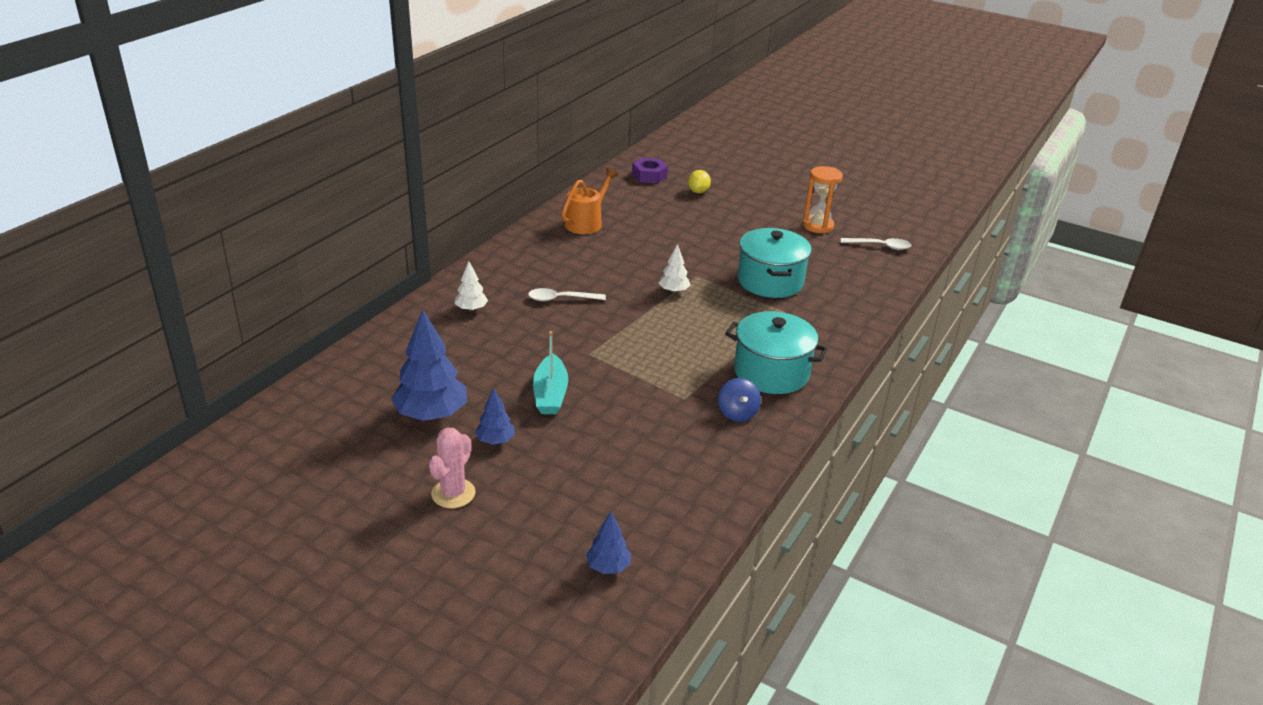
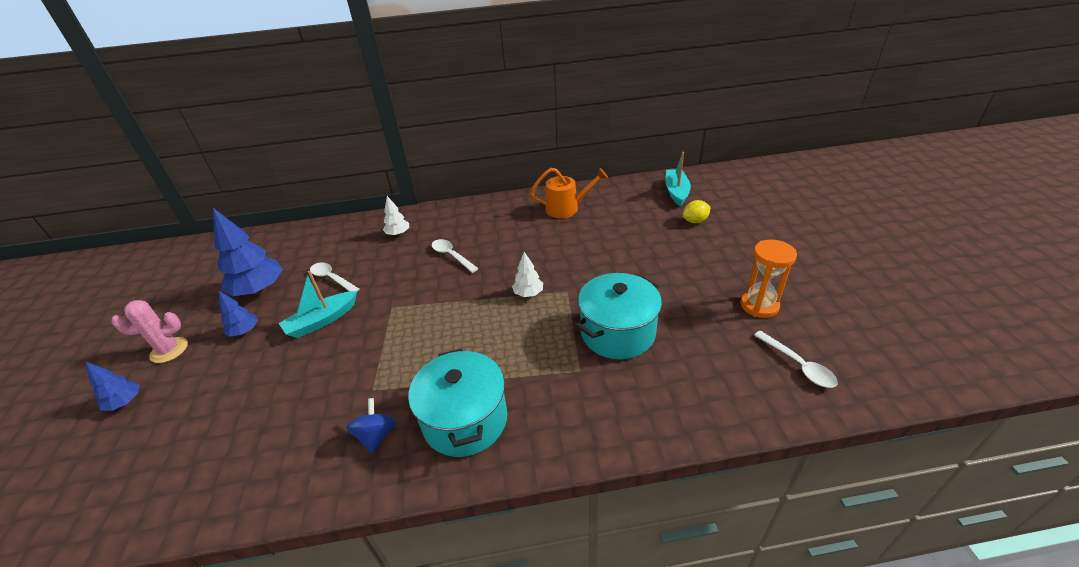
camera: 55 degrees right, 5 degrees up
blue tree [586,512,631,574] -> blue tree moved to [86,362,140,411]
purple nut [632,158,668,183] -> turquoise boat [665,152,691,206]
blue spinning top [718,378,761,422] -> blue spinning top turned 135 degrees clockwise [346,398,396,453]
none -> white spoon [310,262,359,292]

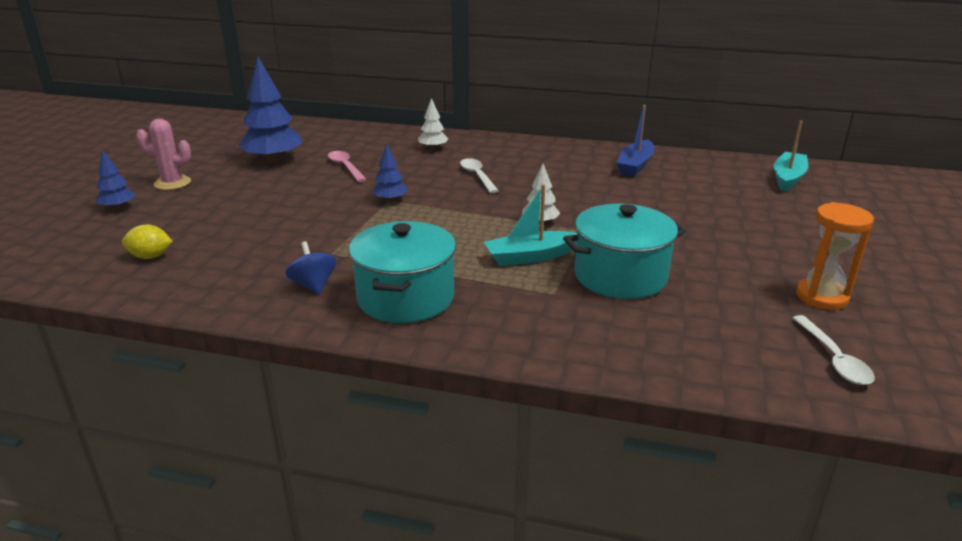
camera: 20 degrees right, 10 degrees down
blue tree [219,291,258,337] -> blue tree moved to [372,143,408,202]
turquoise boat [279,270,357,338] -> turquoise boat moved to [484,184,577,266]
white spoon [310,262,359,292] -> pink spoon [328,151,367,182]
blue spinning top [346,398,396,453] -> blue spinning top turned 45 degrees counterclockwise [285,241,337,295]
orange watering can [530,168,608,218] -> blue boat [617,105,654,176]
yellow lemon [683,200,710,223] -> yellow lemon moved to [122,224,173,259]

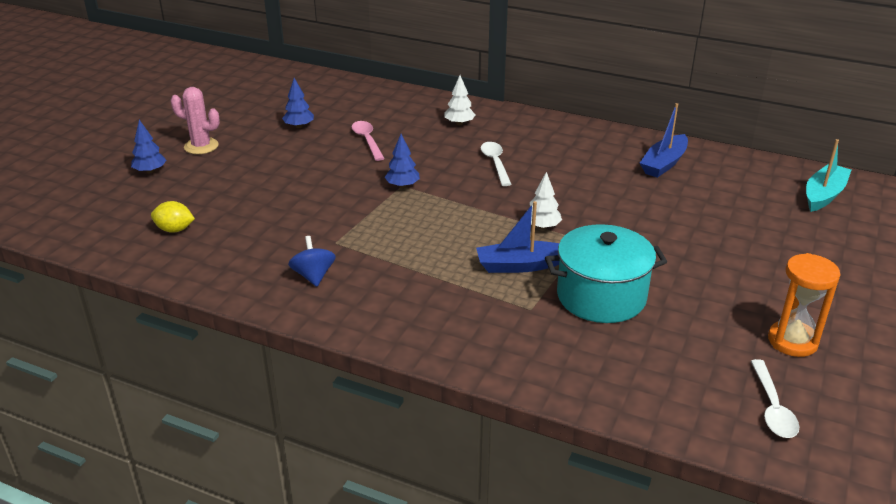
camera: 10 degrees right, 5 degrees up
blue tree [238,57,302,163] -> blue tree [282,78,314,128], size x0.52
turquoise pot [349,221,456,323] -> none
turquoise boat [484,184,577,266] -> blue boat [476,201,559,273]

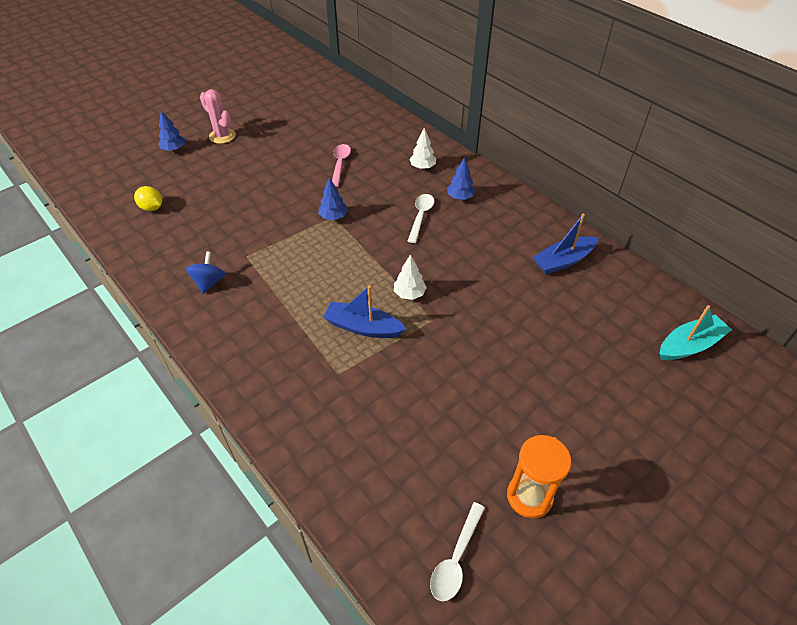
camera: 25 degrees right, 15 degrees up
blue tree [282,78,314,128] -> blue tree moved to [447,157,476,200]
turquoise pot [545,224,667,323] -> none

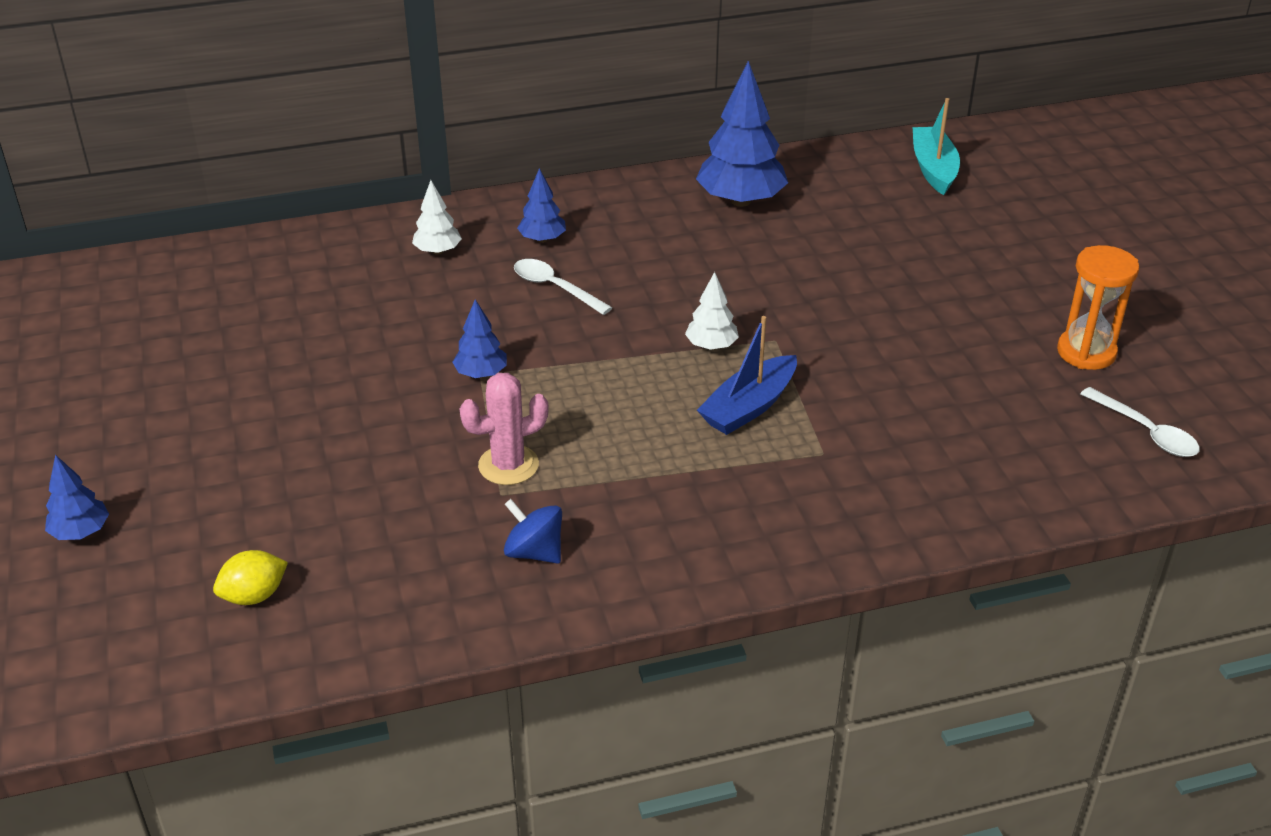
camera: 65 degrees left, 10 degrees down
pink cactus [200,89,236,144] -> pink cactus moved to [460,373,549,485]
pink spoon [332,144,351,187] -> none
blue boat [532,213,599,274] -> blue tree [696,61,788,207]

